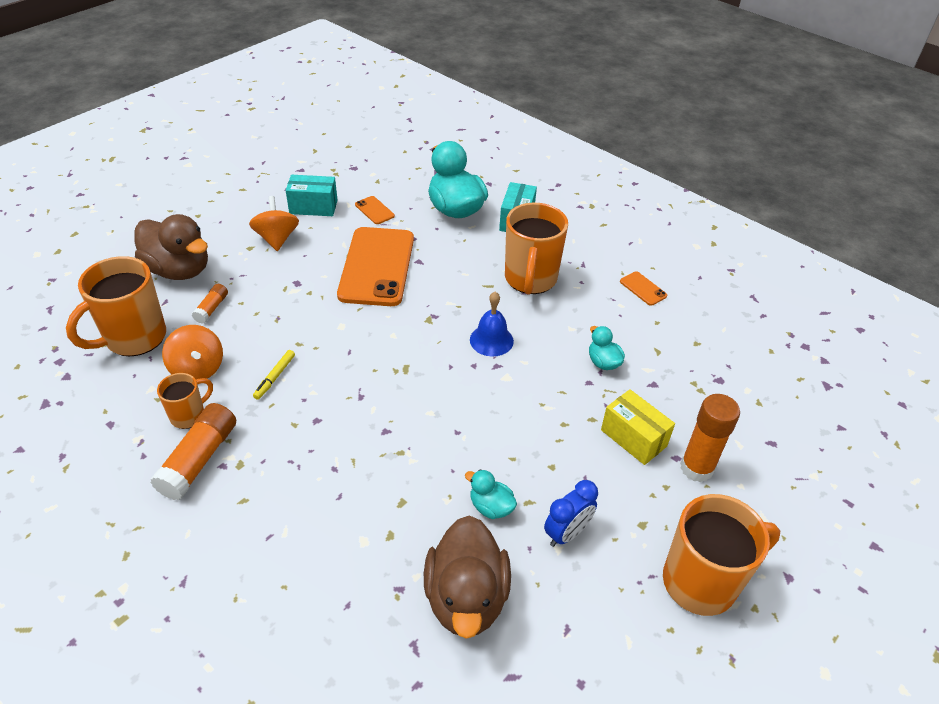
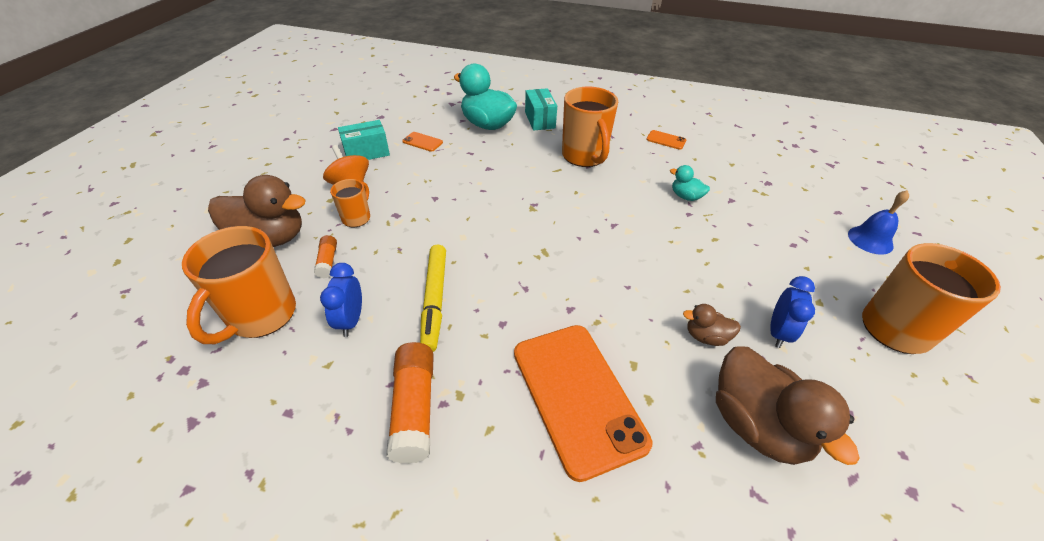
camera: 25 degrees left, 0 degrees up
orange mug [157,373,213,429] -> orange mug moved to [330,179,370,227]
orange spinning top [162,325,223,379] -> blue clock [320,263,362,337]
yellow marker [253,350,295,400] -> yellow marker [420,244,446,352], size x1.91
orange phone [337,227,414,306] -> orange phone moved to [514,325,652,482]
turquoise duck [465,469,517,519] -> brown duck [683,304,741,346]
blue bell [470,292,514,356] -> blue bell moved to [848,190,909,255]
yellow box [601,389,675,465] -> none
orange glue stick [680,394,740,482] -> none

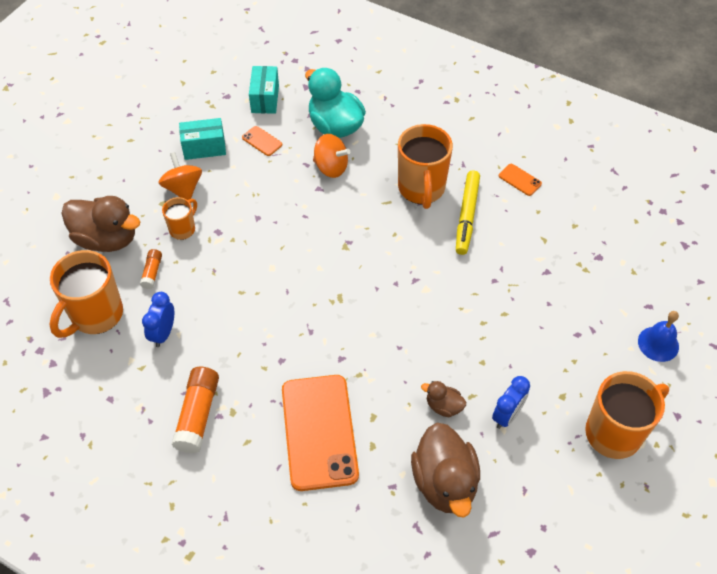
camera: 15 degrees right, 10 degrees up
yellow marker [420,244,446,352] -> yellow marker moved to [456,171,480,255]
turquoise box [525,88,557,131] -> turquoise box moved to [249,66,279,114]
turquoise duck [670,165,710,201] -> none
none -> orange spinning top [313,134,350,178]

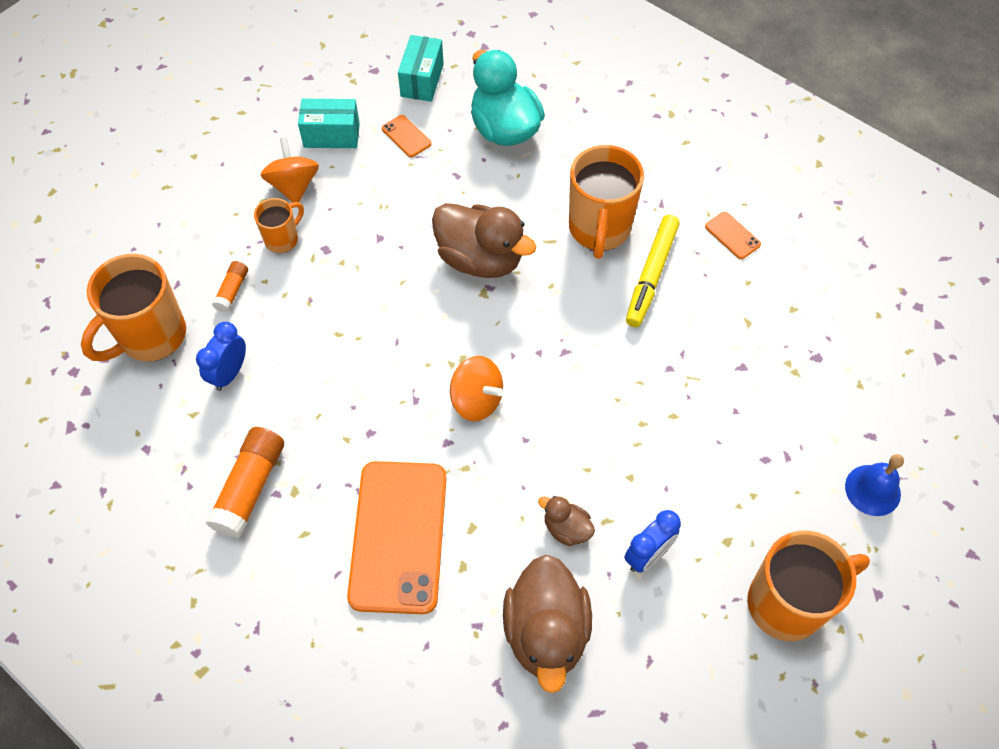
camera: 10 degrees right, 5 degrees up
brown duck [61,196,140,252] -> brown duck moved to [432,203,536,278]
orange spinning top [313,134,350,178] -> orange spinning top moved to [450,356,504,421]

